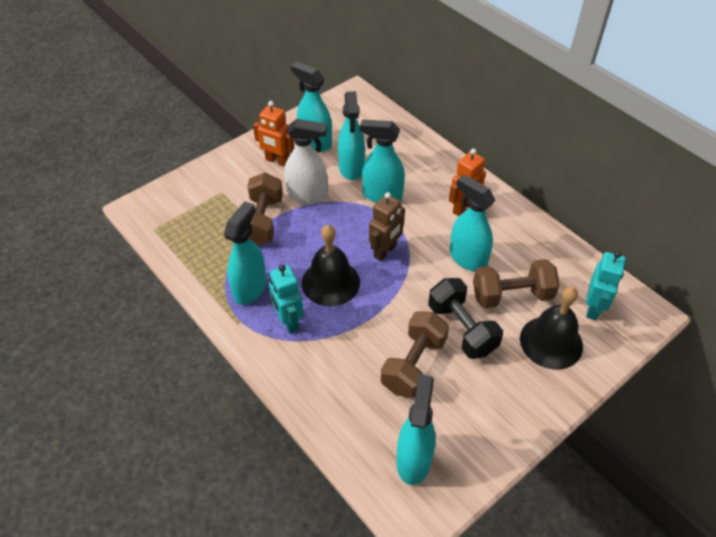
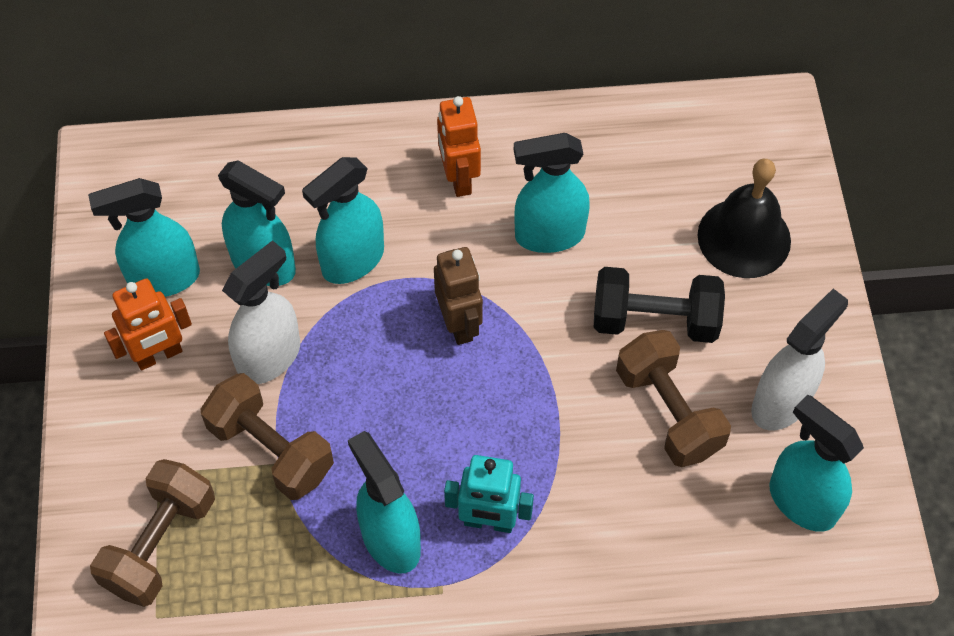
camera: 55 degrees left, 10 degrees up
black bell [302,225,360,306] -> none
brown dumbbell [473,259,560,308] -> brown dumbbell moved to [90,459,215,607]
turquoise robot [586,251,626,320] -> none
none -> white spray bottle [751,289,848,430]

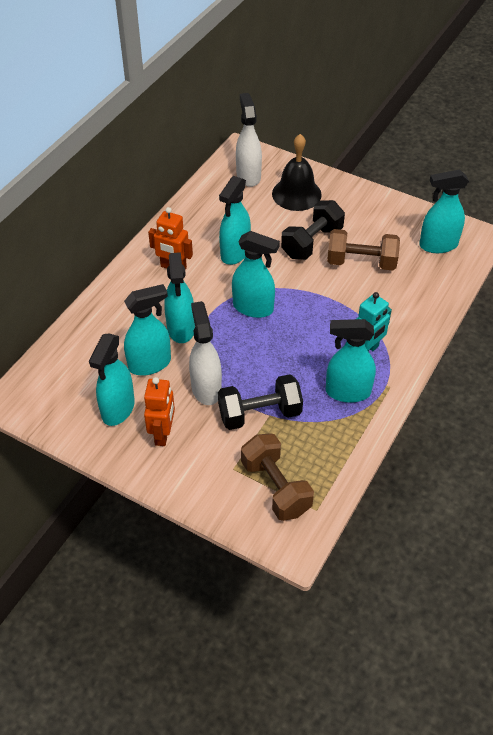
camera: 55 degrees left, 10 degrees down
brown dumbbell [201,373,334,500] -> black dumbbell [218,374,303,430]
brown robot [434,247,483,345] -> turquoise spray bottle [232,231,280,318]
white spray bottle [751,289,848,430] -> white spray bottle moved to [236,93,262,187]

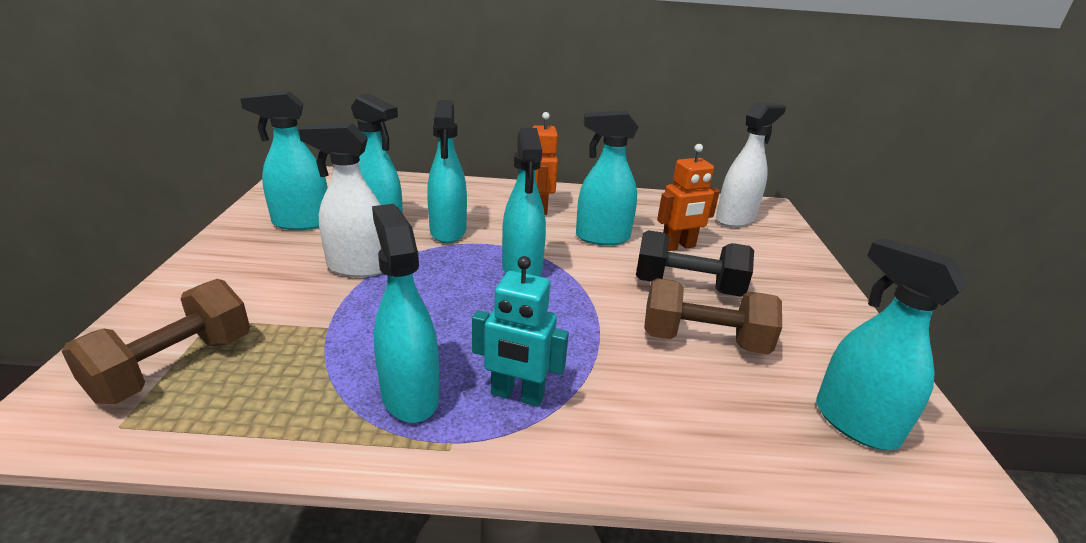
camera: 60 degrees right, 20 degrees down
orange robot [144,377,175,446] -> orange robot moved to [657,144,720,251]
turquoise spray bottle [164,252,195,343] -> turquoise spray bottle turned 60 degrees counterclockwise [427,100,467,243]
white spray bottle [189,301,222,405] -> white spray bottle turned 135 degrees counterclockwise [299,123,382,277]
black dumbbell [218,374,303,430] -> none
black bell [272,134,322,211] -> none
brown dumbbell [327,229,400,271] -> brown dumbbell turned 60 degrees counterclockwise [644,278,782,354]

